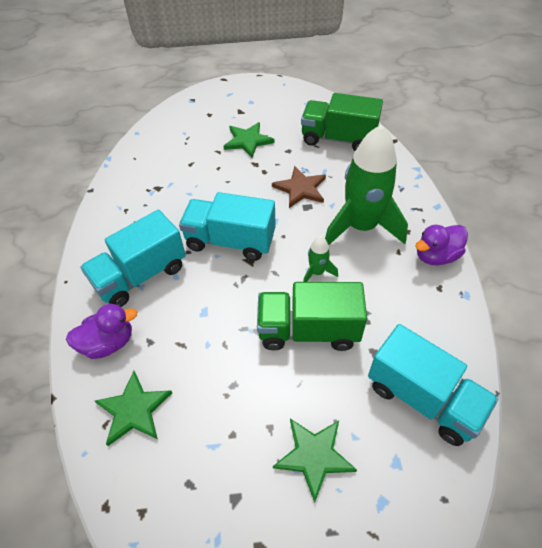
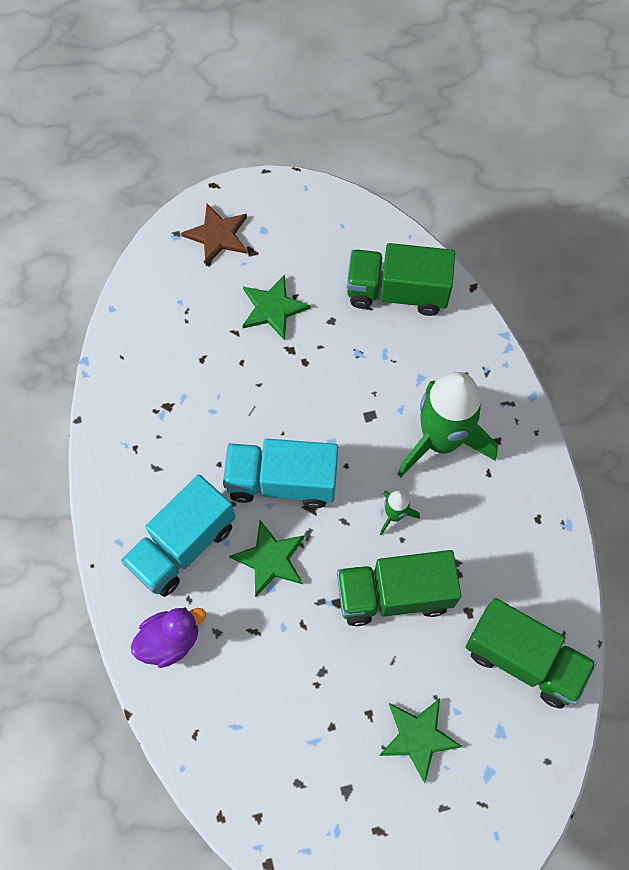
camera: 10 degrees left, 15 degrees up
green star [95,371,172,446] -> green star moved to [229,520,305,597]
brown star [272,166,326,208] -> brown star moved to [181,204,247,265]
turquoise truck [368,324,499,446] -> green truck [466,598,597,709]
purple duck [415,225,468,265] -> none

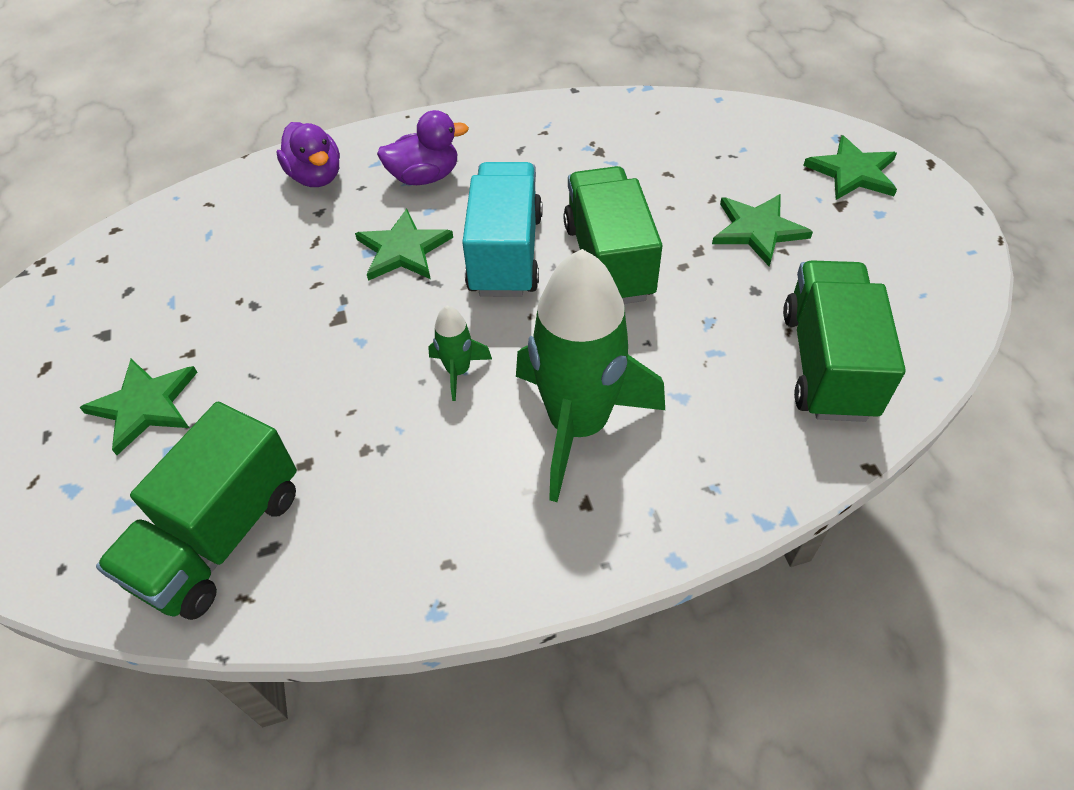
camera: 90 degrees right, 15 degrees down
turquoise truck [121,474,235,597] -> purple duck [377,110,469,185]
brown star [181,204,247,265] -> green star [803,135,897,200]
green truck [337,550,461,626] -> green truck moved to [563,166,662,304]

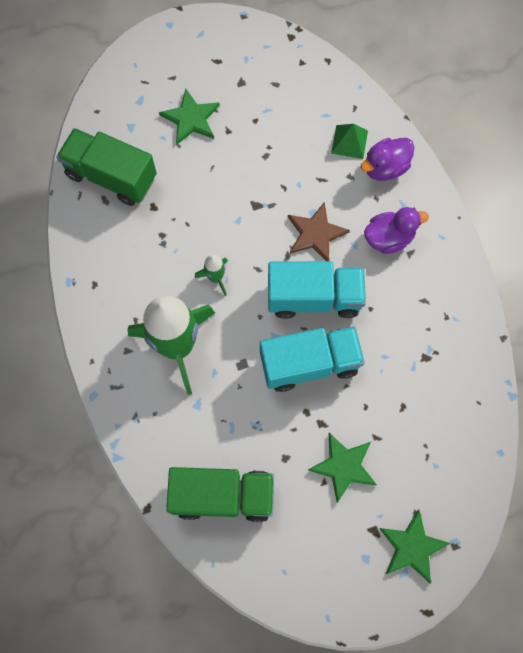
camera: 85 degrees right, 20 degrees up
green star [355,209,453,281] -> brown star [288,202,350,261]
purple duck [377,110,469,185] -> purple duck turned 90 degrees counterclockwise [364,207,429,254]
green truck [563,166,662,304] -> turquoise truck [260,326,365,392]
none -> green pyramid [331,124,368,159]

